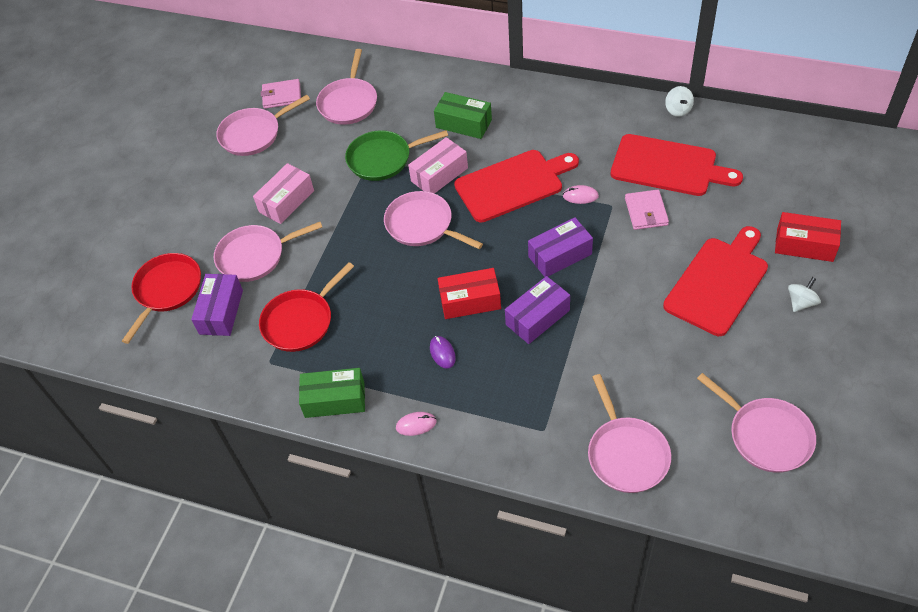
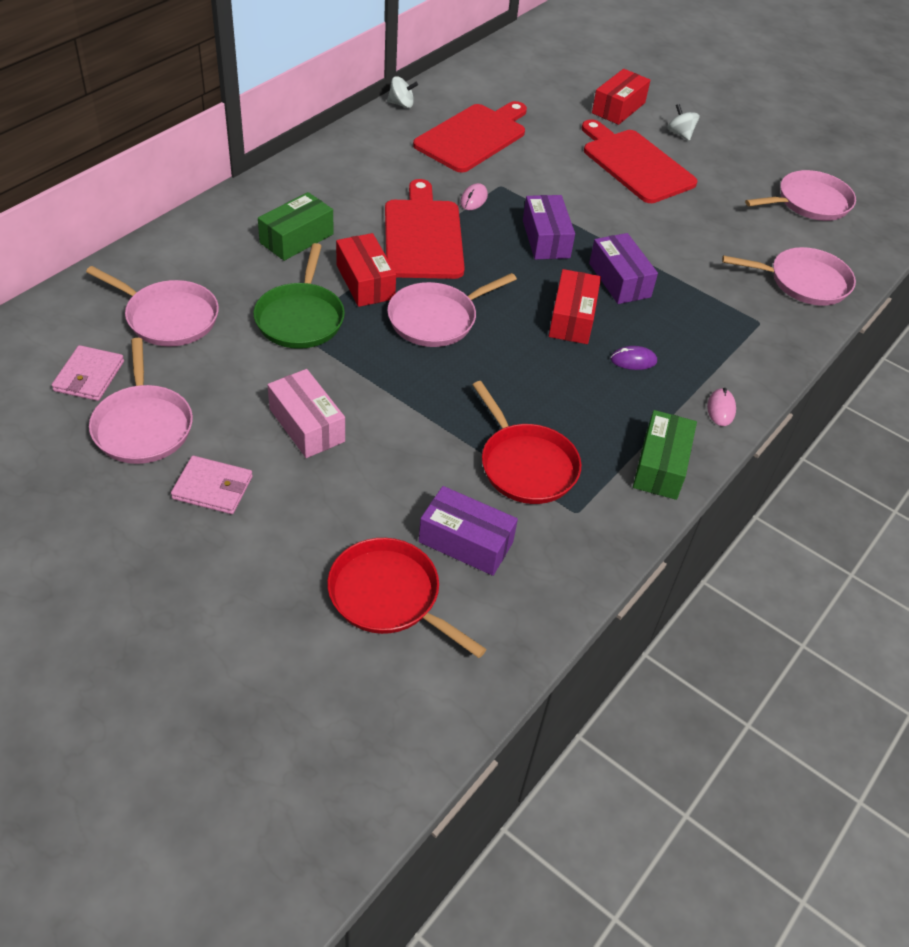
camera: 80 degrees left, 5 degrees down
pink pan [214,222,322,282] -> none
pink box [408,137,468,194] -> red box [336,233,396,307]
pink wallet [625,190,669,230] -> pink wallet moved to [171,456,253,514]

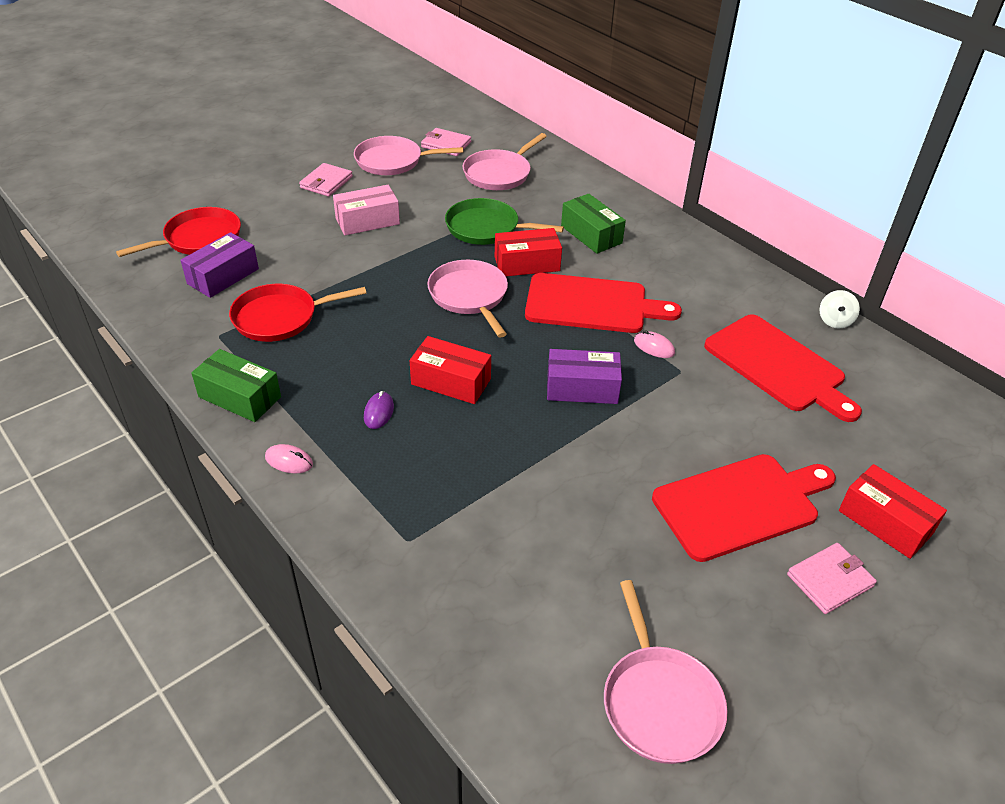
camera: 105 degrees right, 5 degrees down
purple box [589,233,658,304] -> none
white spinning top [667,104,700,141] -> pink wallet [787,543,877,614]
pink pan [722,247,856,306] -> none

